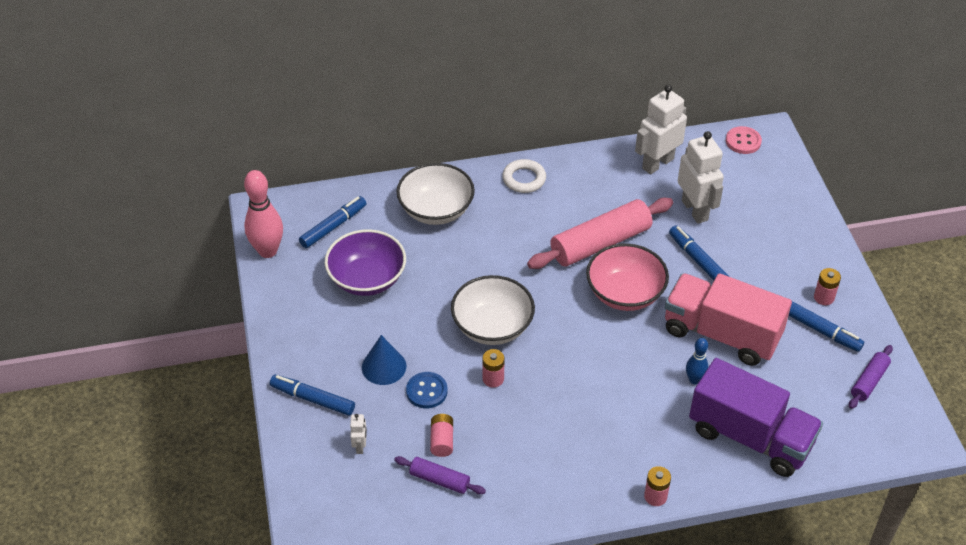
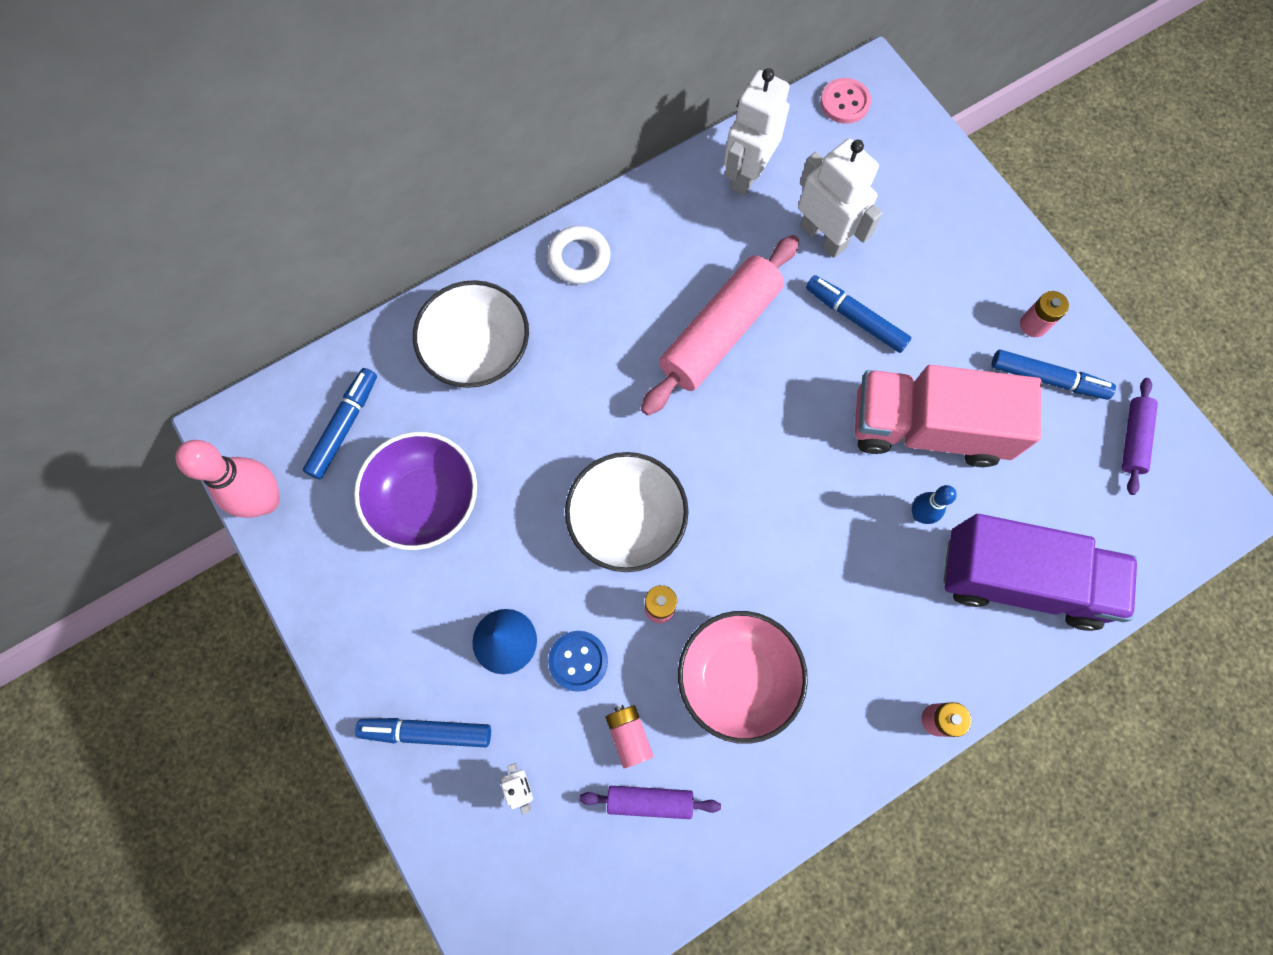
camera: 20 degrees left, 25 degrees up
pink bowl [586,243,669,311] -> pink bowl moved to [678,611,808,744]

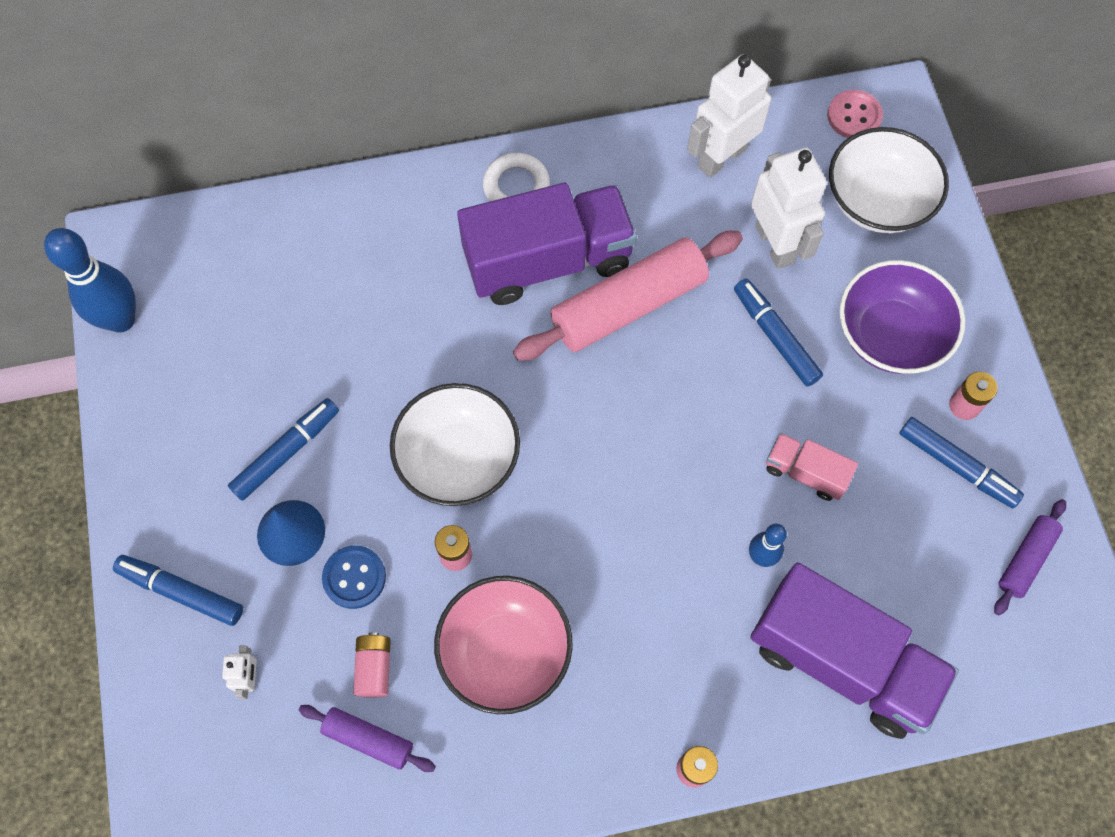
camera: 20 degrees right, 5 degrees down
pink bowling pin [175,440,280,518] -> blue bowling pin [44,228,136,333]
blue marker [303,368,377,479] -> blue marker moved to [228,398,339,501]
purple bowl [354,432,477,550] -> purple bowl moved to [839,260,965,374]
white bowl [413,280,529,388] -> white bowl moved to [829,127,949,233]
pink truck [855,365,1042,467] -> pink truck [766,433,858,501], size x0.47
none -> purple truck [457,183,637,305]

